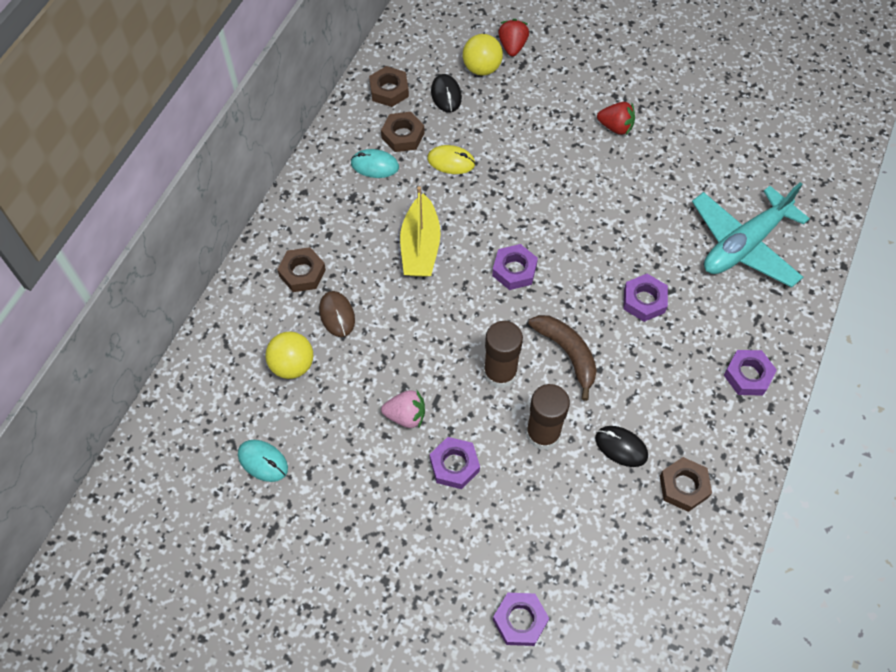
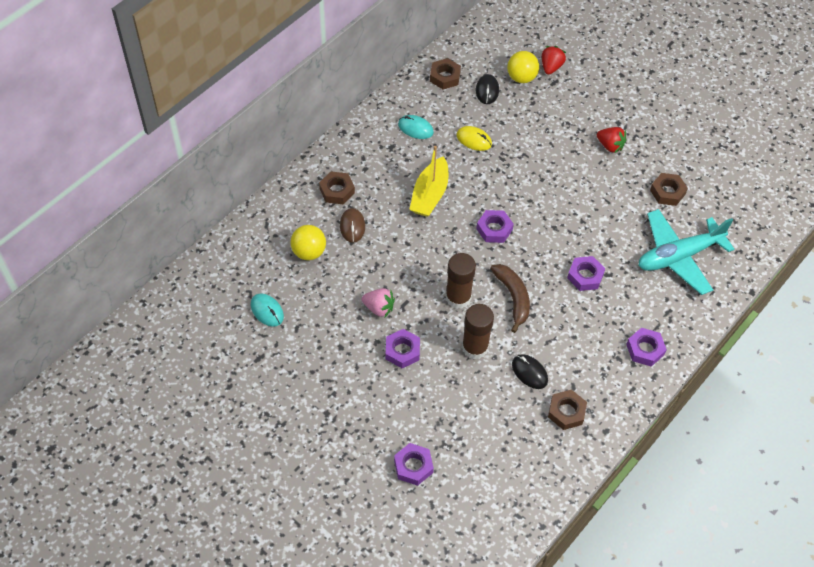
camera: 15 degrees right, 5 degrees down
brown nut [381,112,425,152] -> brown nut moved to [650,173,688,206]

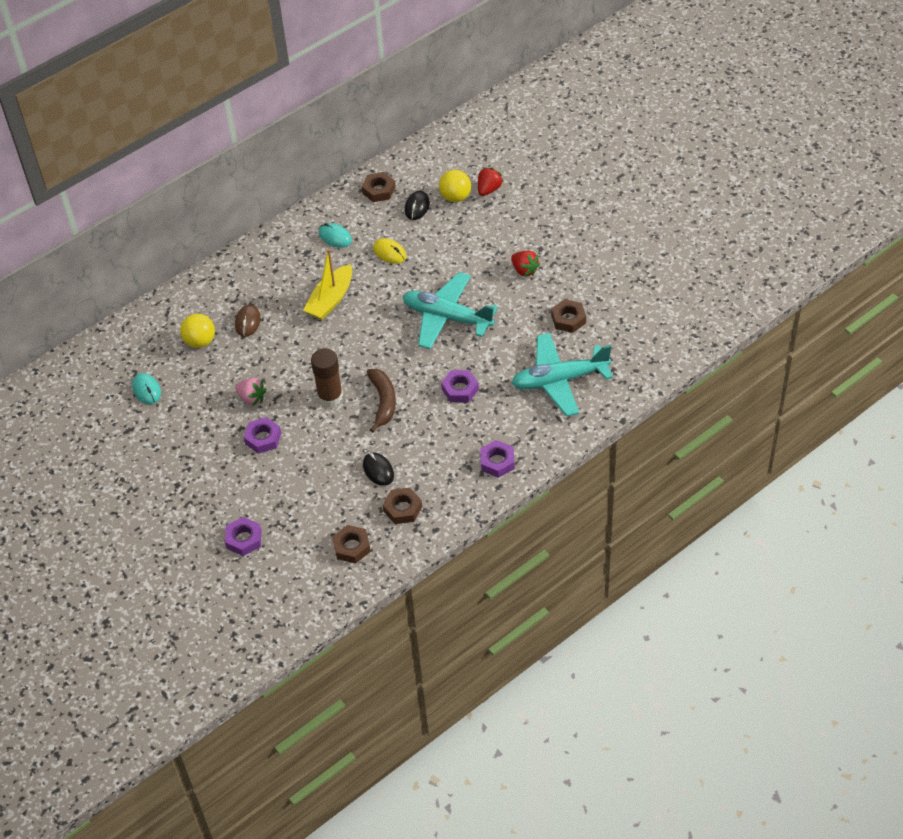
camera: 15 degrees right, 5 degrees down
brown nut [319,171,355,204] -> brown nut moved to [332,525,371,564]
brown glue stick [462,304,494,359] -> none
purple nut [476,210,514,243] -> none
none -> turquoise plane [403,272,498,349]

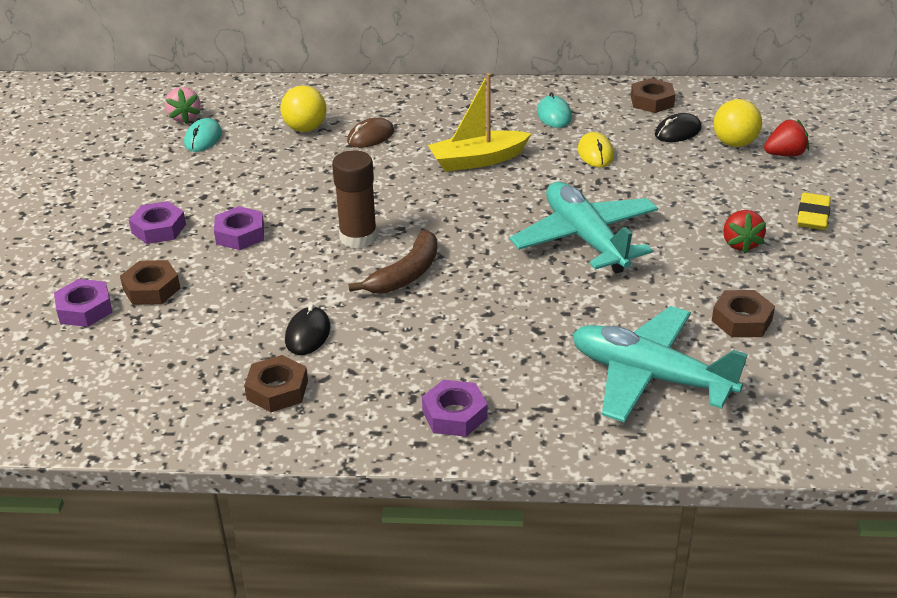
camera: 40 degrees right, 15 degrees down
pink strawberry [235,378,267,406] -> pink strawberry moved to [165,87,201,124]
brown nut [332,525,371,564] -> brown nut moved to [120,260,181,305]
purple nut [441,370,479,402] -> purple nut moved to [129,201,186,244]
none -> yellow eraser [797,193,831,230]

